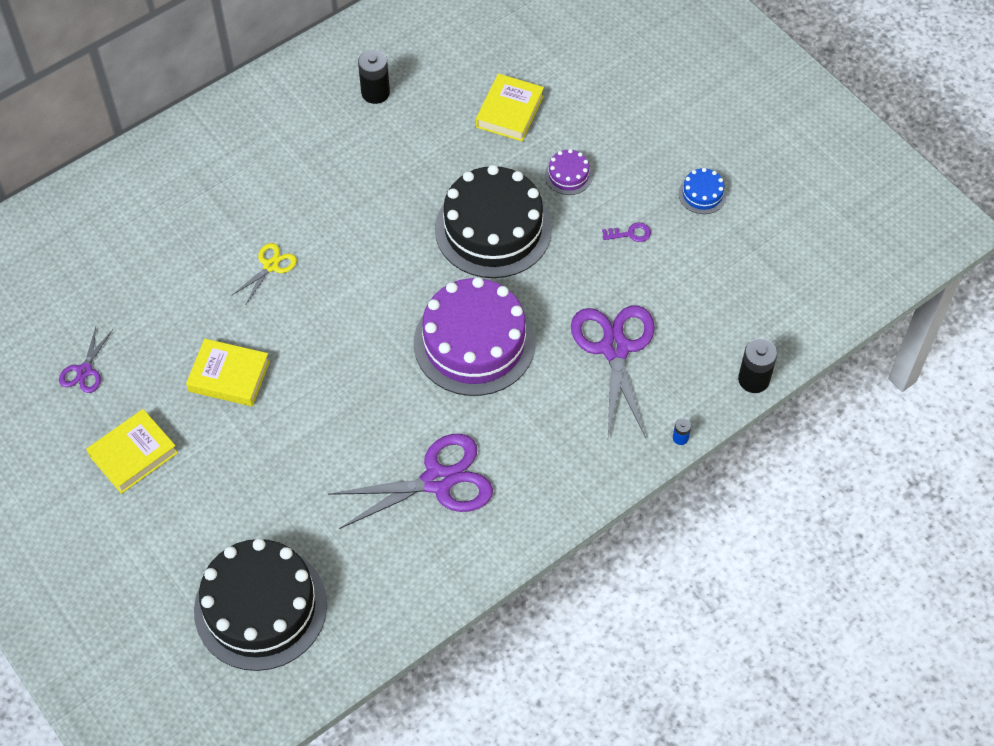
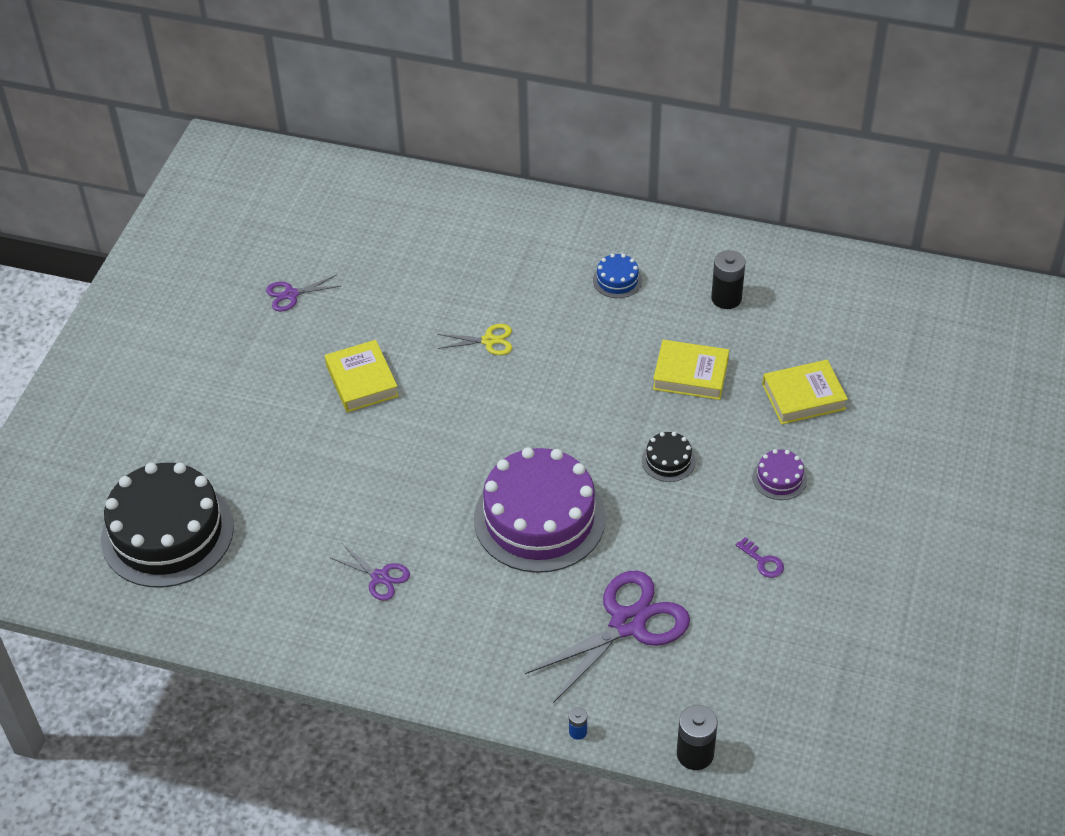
camera: 55 degrees right, 10 degrees down
yellow book [86,409,178,494] -> yellow book moved to [653,340,729,400]
purple scissors [328,434,493,529] -> purple scissors [329,544,410,601], size x0.50
black cake [435,165,552,278] -> black cake [642,432,695,482], size x0.42
blue cake [678,168,727,214] -> blue cake moved to [593,254,642,298]

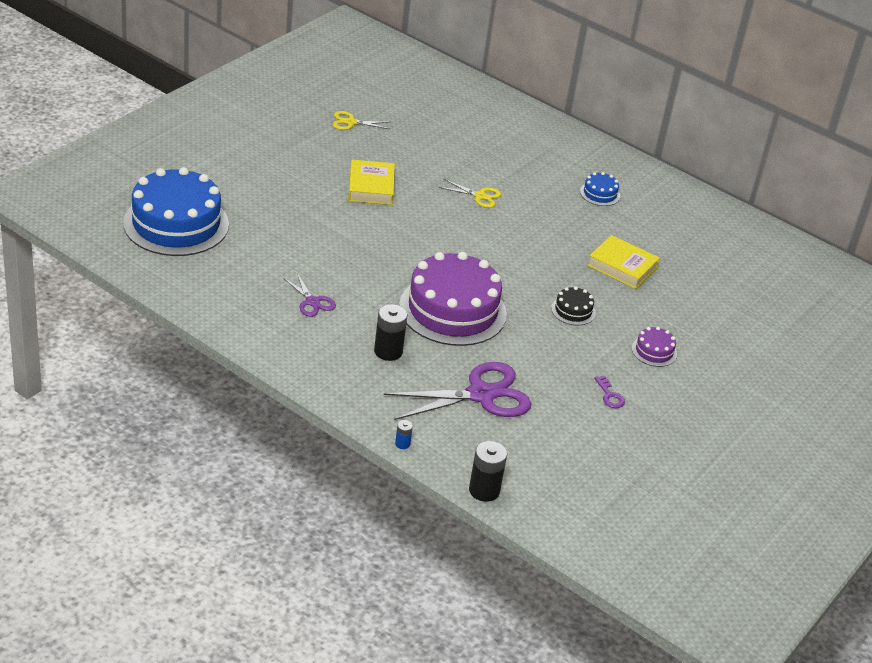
camera: 15 degrees right, 10 degrees down
black cake [101,462,234,587] -> blue cake [123,167,229,256]
purple scissors [266,275,341,312] -> yellow scissors [333,111,390,130]
black battery [711,250,746,309] -> black battery moved to [374,304,407,361]
yellow book [762,360,848,424] -> none

